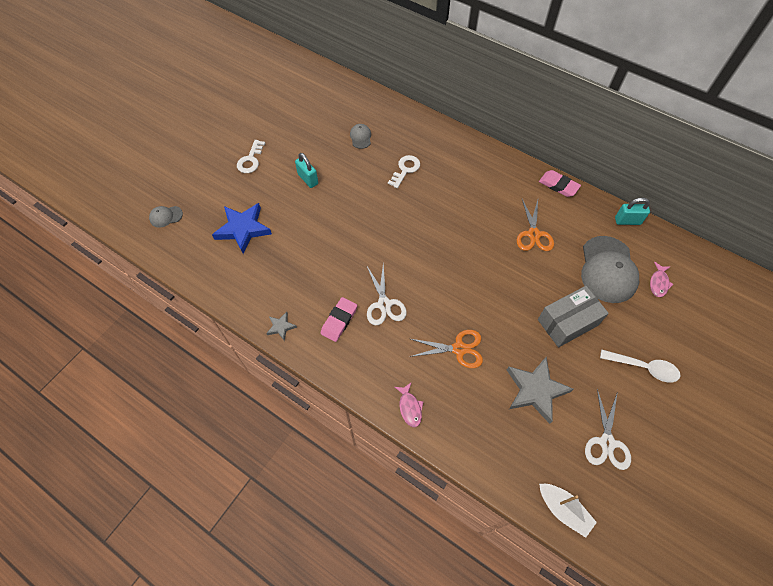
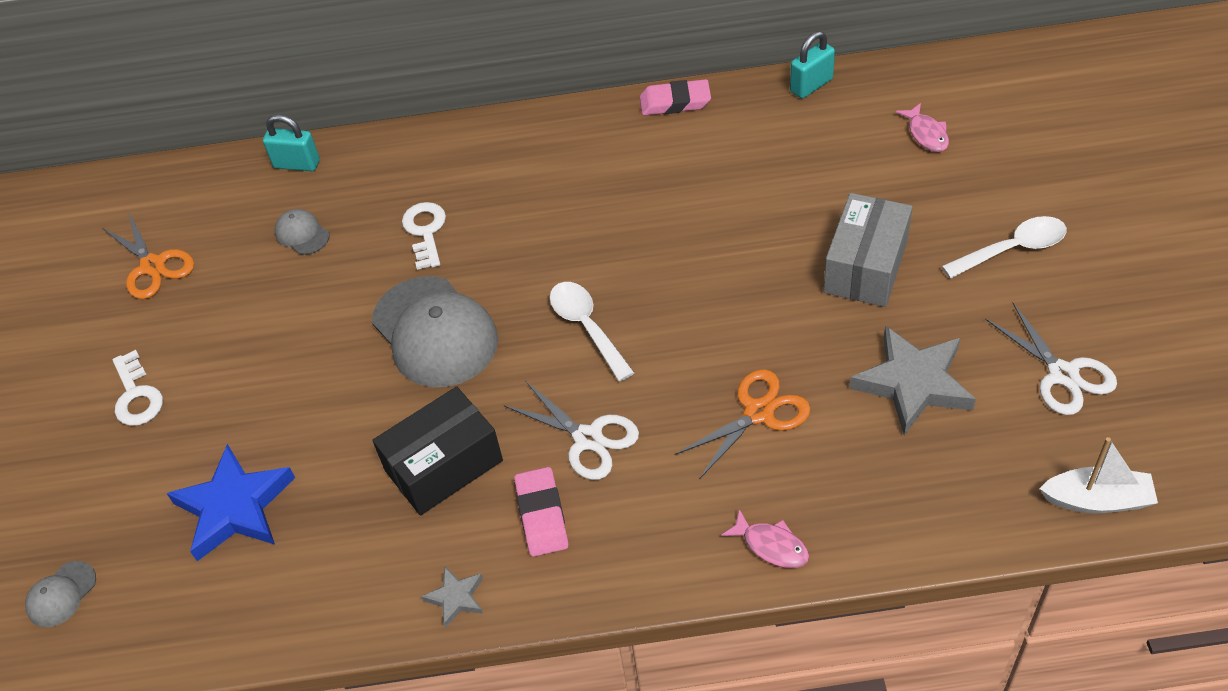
camera: 35 degrees left, 10 degrees down
turquoise padlock [295,153,318,188] -> turquoise padlock moved to [263,114,320,171]
orange scissors [517,199,554,251] -> orange scissors moved to [102,211,194,299]
grey cap [581,236,639,303] -> grey cap moved to [372,276,498,387]
none -> black box [372,386,503,515]
none -> white spoon [550,282,635,381]

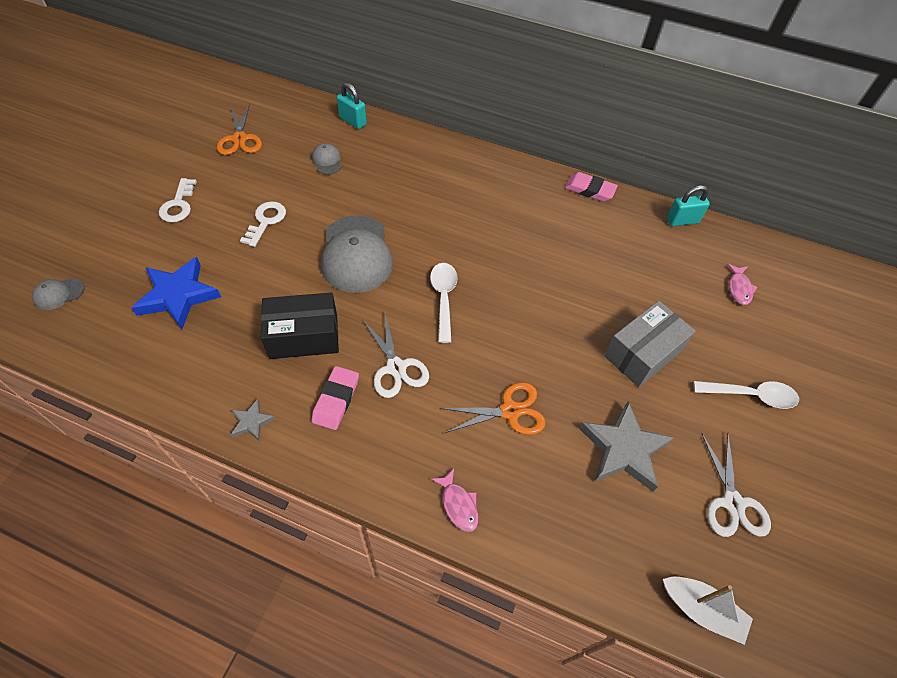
camera: 20 degrees right, 5 degrees up
white key [402,202,446,270] -> white key moved to [240,201,286,247]

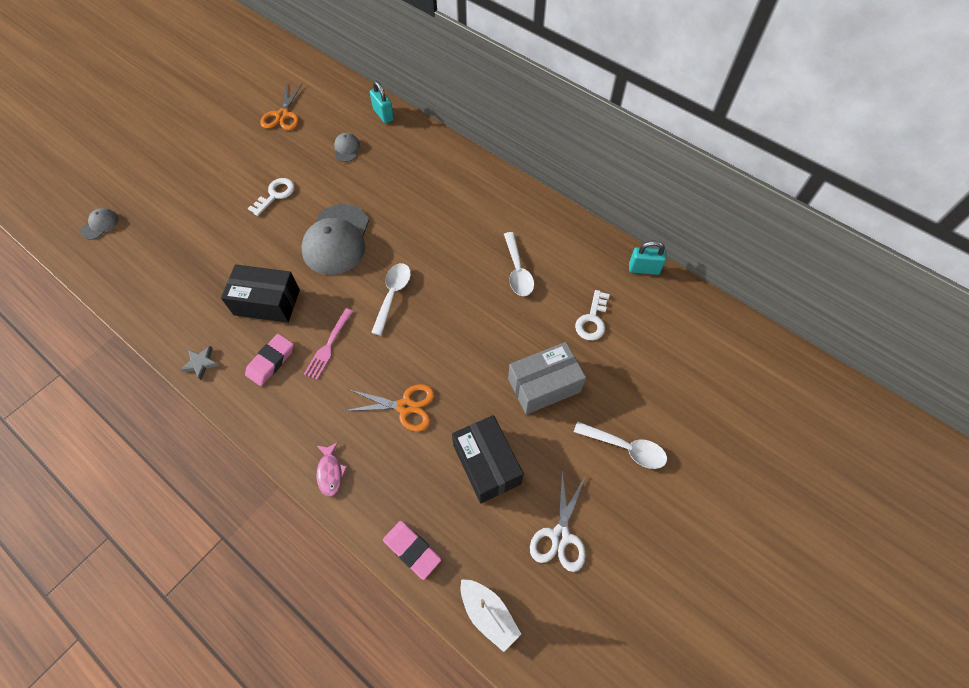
camera: 20 degrees right, 5 degrees up
grey cap [32,277,85,310] -> grey cap turned 135 degrees clockwise [80,208,118,240]
blue star [131,257,221,329] -> none
white key [159,178,197,222] -> white key moved to [575,290,610,340]
white scissors [362,314,429,398] -> pink fork [304,308,353,380]
pink eraser [565,172,618,202] -> pink eraser moved to [383,521,441,580]
grey star [579,401,674,492] -> black box [452,415,524,503]
pink fish [727,264,757,305] -> none
none -> white spoon [504,232,534,296]

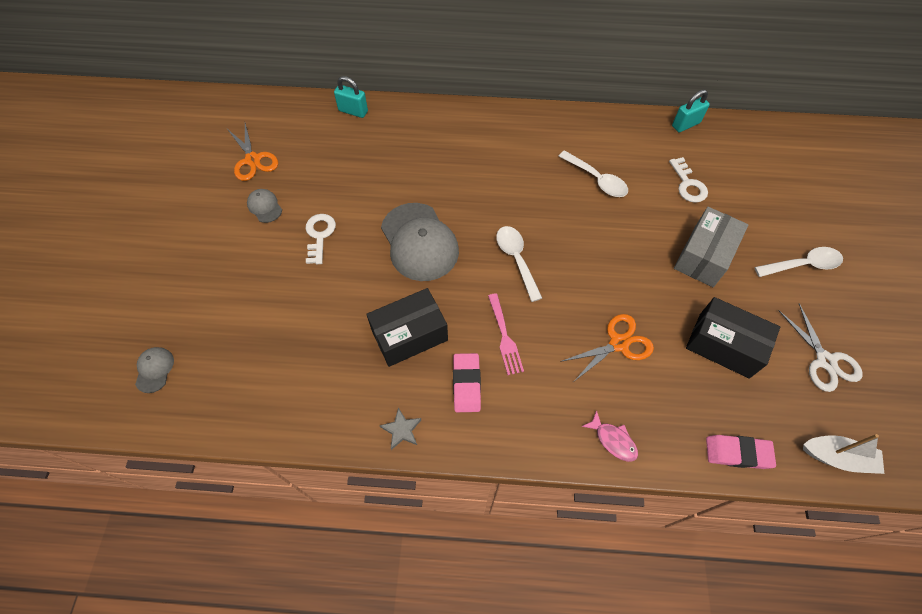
camera: 35 degrees left, 0 degrees up
grey cap [334,133,360,162] -> grey cap moved to [247,189,282,223]

